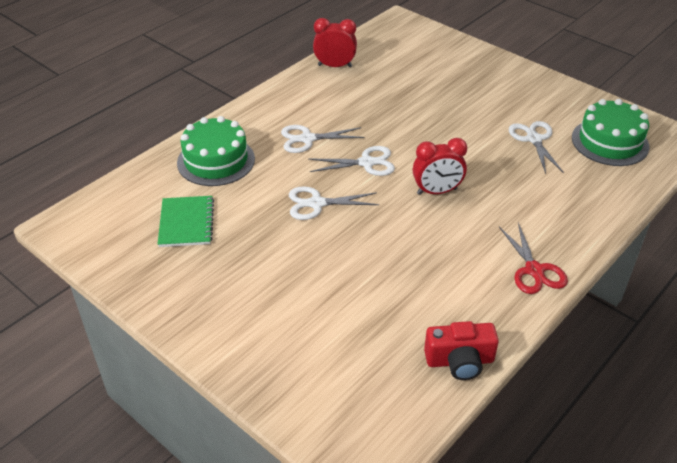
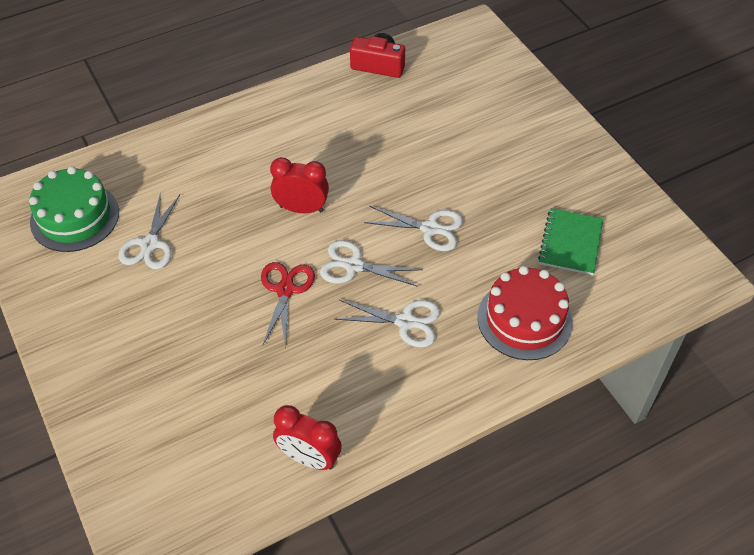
camera: 160 degrees left, 10 degrees up
green cake [177,116,255,186] -> red cake [477,266,573,360]
red scissors [499,223,568,294] -> red scissors moved to [261,262,315,348]

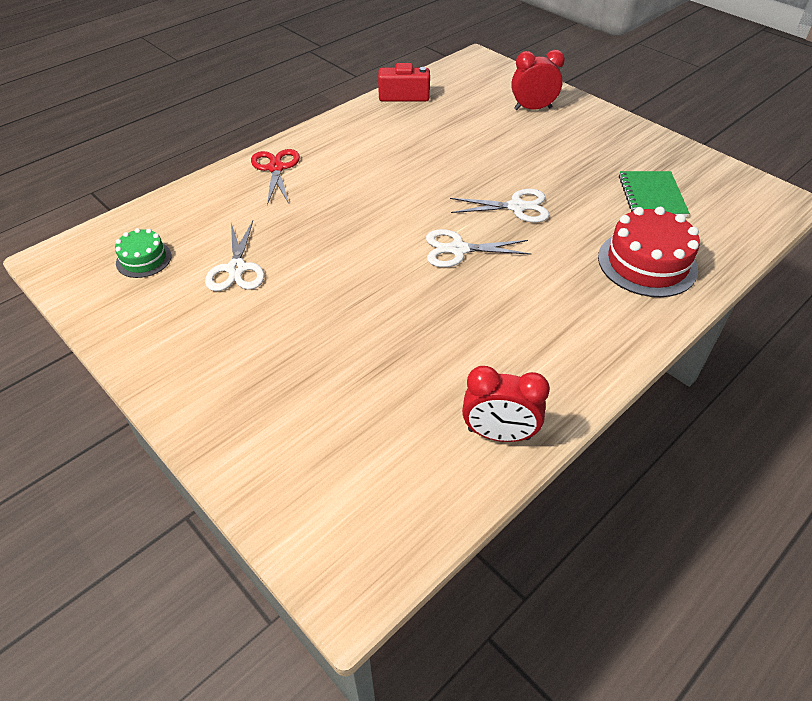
camera: 15 degrees left, 5 degrees down
green cake [29,166,119,252] -> green cake [115,228,172,278], size x0.56
red scissors [261,262,315,348] -> red scissors moved to [251,149,300,205]
red clock [270,157,329,213] -> red clock moved to [511,50,565,110]
white scissors [334,300,440,348] -> none

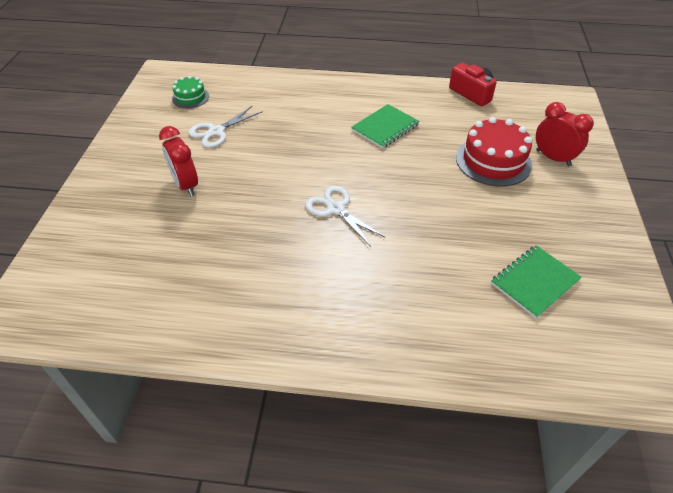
camera: 50 degrees right, 0 degrees up
red scissors [251,149,300,205] -> none
white scissors [450,189,549,222] -> none
red clock [462,366,550,442] -> red clock moved to [159,126,198,196]
red cake [598,207,700,297] -> red cake moved to [456,117,532,187]
none -> green notebook [351,104,420,149]

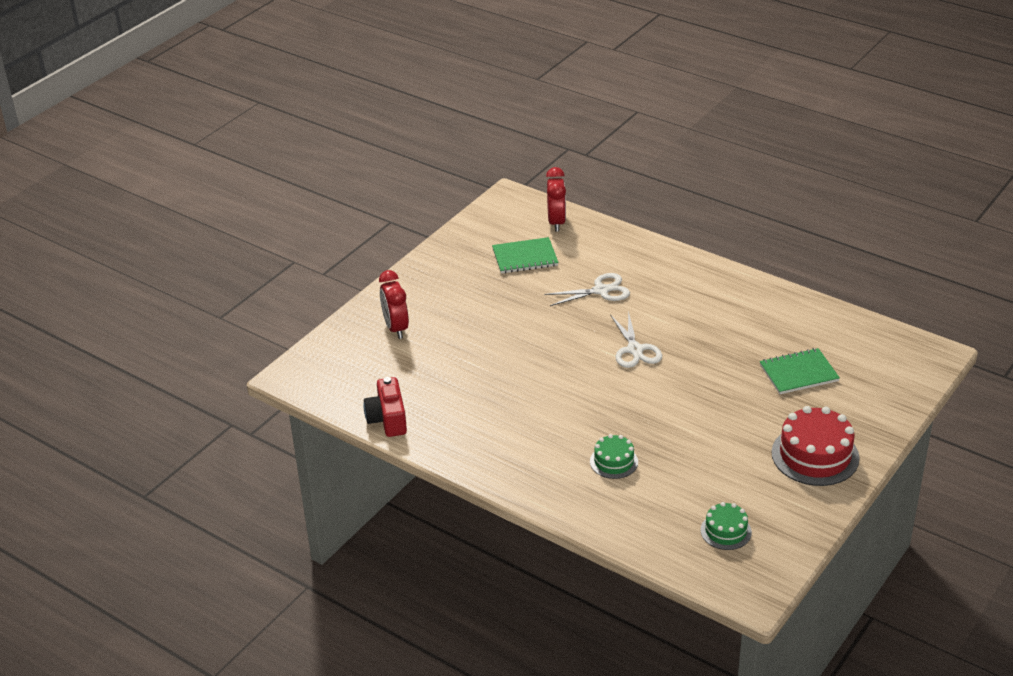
camera: 150 degrees left, 10 degrees down
red clock [159,126,198,196] -> red clock moved to [546,167,566,232]
white scissors [188,106,263,148] -> white scissors moved to [544,273,630,306]
green notebook [351,104,420,149] -> green notebook moved to [760,348,840,394]
red cake [456,117,532,187] -> red cake moved to [772,406,860,486]
none -> green cake [590,434,638,479]

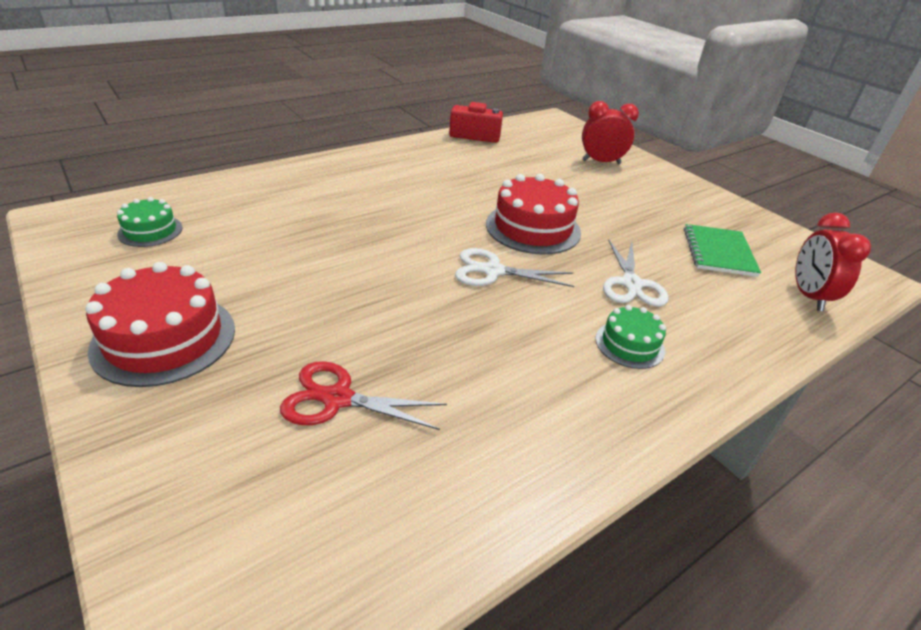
camera: 105 degrees right, 0 degrees up
red clock [546,167,566,232] -> red clock turned 75 degrees clockwise [795,213,871,311]
green cake [590,434,638,479] -> green cake moved to [596,305,666,369]
green notebook [760,348,840,394] -> red scissors [280,361,447,430]
none -> red cake [486,174,581,254]

